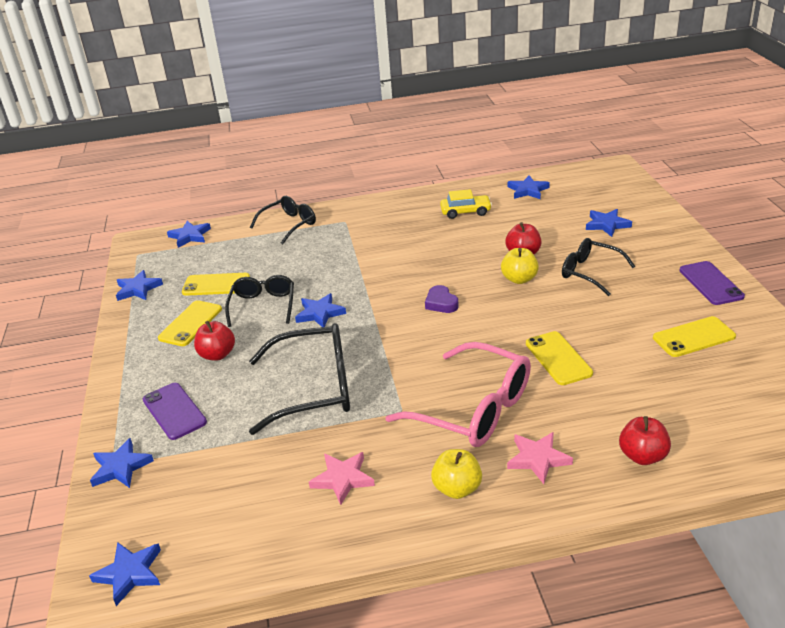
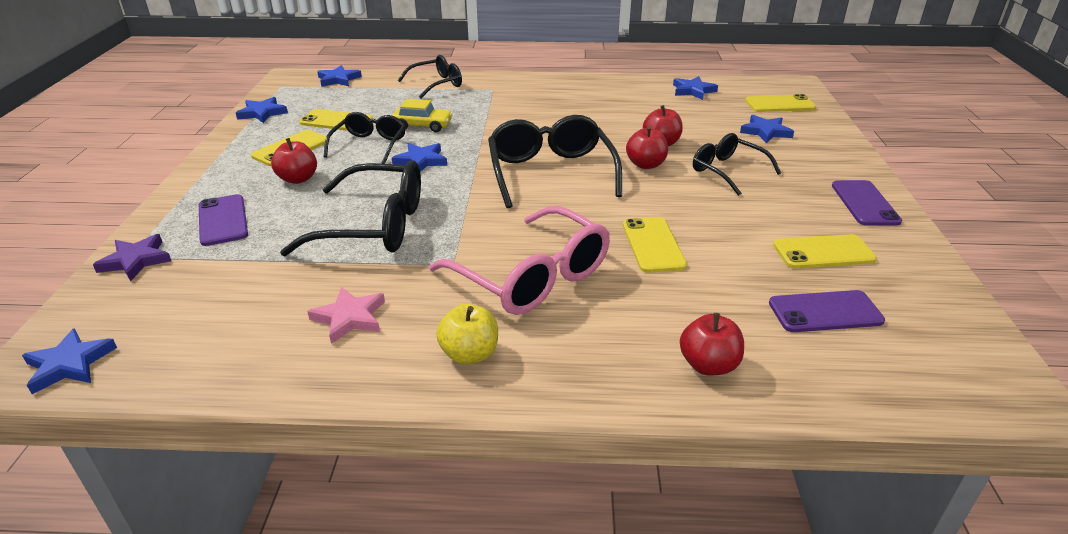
camera: 10 degrees right, 0 degrees up
blue star [90,438,154,488] -> purple star [93,234,171,281]
purple heart [425,285,459,313] -> black glasses [488,115,622,208]
yellow car [440,189,492,219] -> yellow car moved to [392,99,453,132]
yellow apple [501,248,539,284] -> red apple [626,126,668,169]
pink star [507,432,573,484] -> none
none -> yellow phone [745,94,816,112]
none -> purple phone [769,290,885,332]

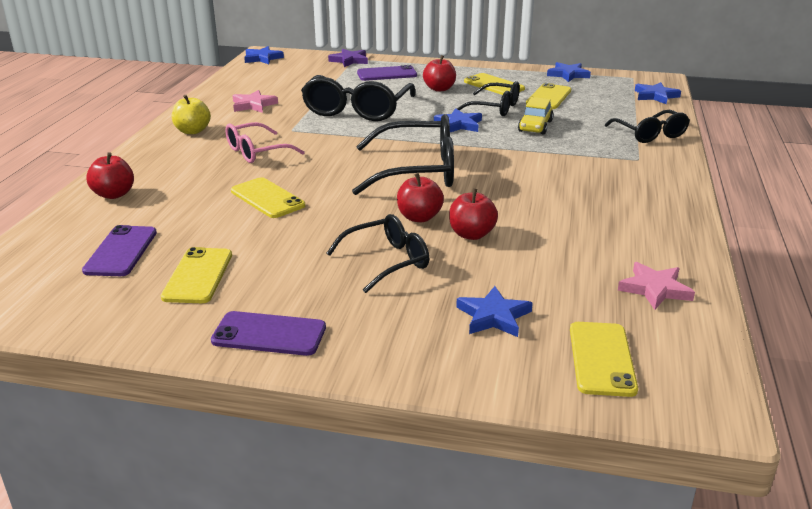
camera: 100 degrees right, 5 degrees down
pink glasses [429,206,610,315] -> pink glasses [225,122,305,163], size x0.62
yellow phone [623,217,687,273] -> yellow phone turned 45 degrees clockwise [231,177,305,218]
blue star [673,76,718,100] -> pink star [618,262,695,310]

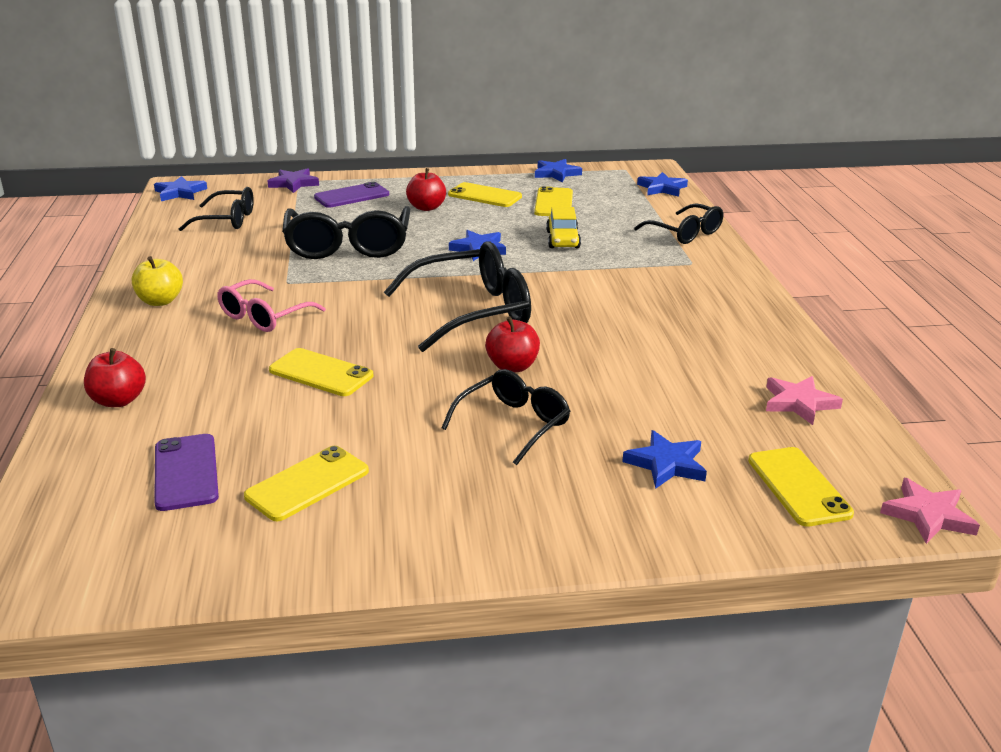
camera: 20 degrees left, 0 degrees up
yellow phone [161,247,232,303] -> yellow phone turned 60 degrees clockwise [244,446,369,521]
purple phone [211,311,326,356] -> none
pink star [232,90,278,113] -> pink star moved to [880,478,980,544]
red apple [449,188,498,240] -> none
black glasses [457,81,520,116] -> black glasses moved to [179,187,254,231]

